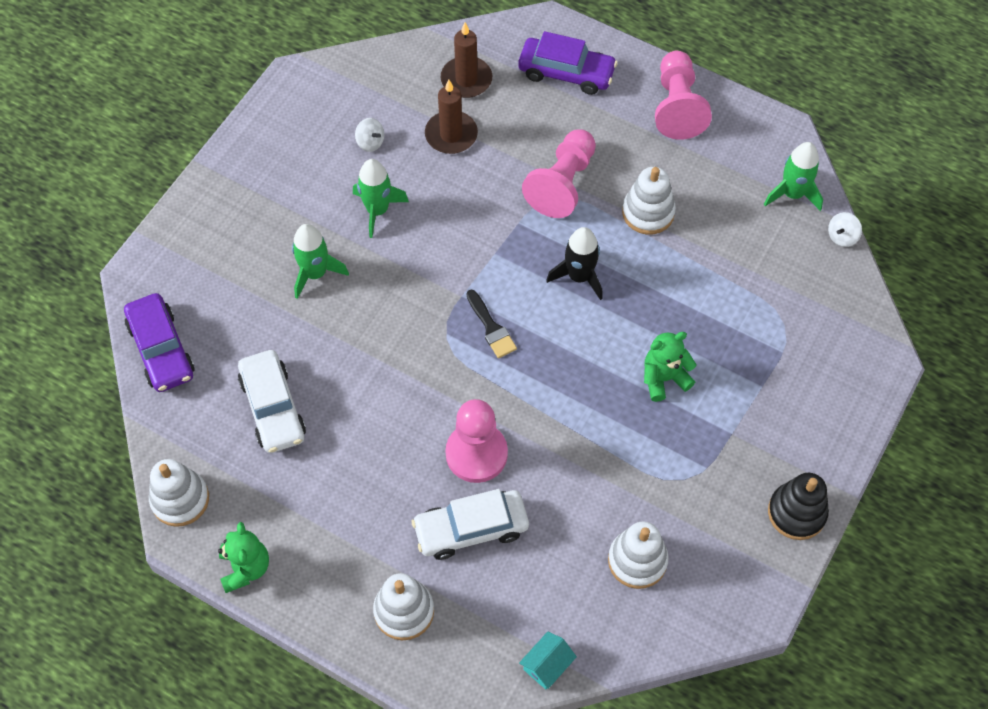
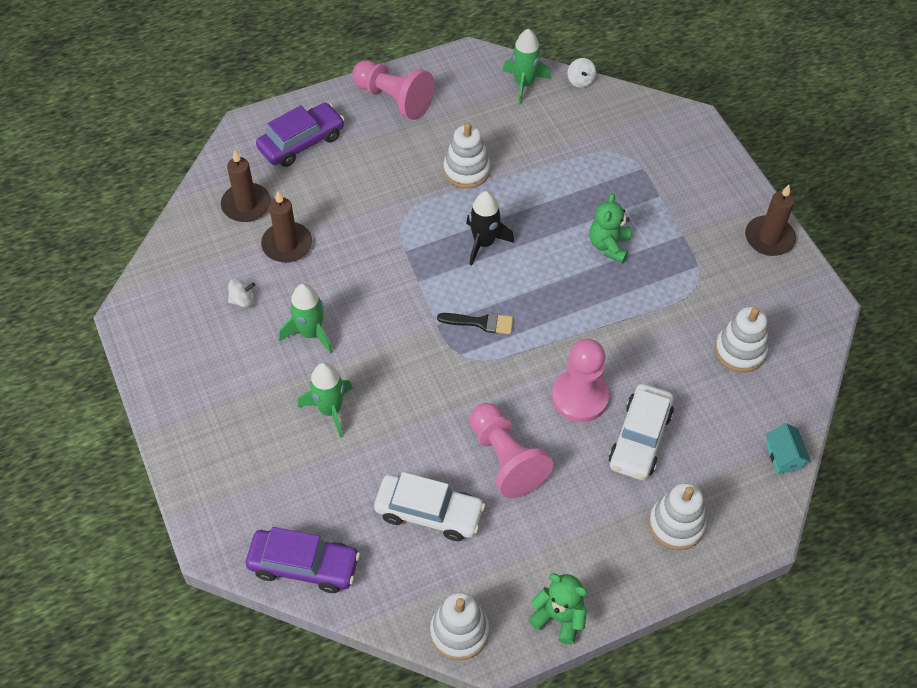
camera: 55 degrees left, 5 degrees down
pink pawn [522,129,596,218] -> pink pawn moved to [469,403,553,498]
black stacking toy [768,473,829,540] -> brown candle [745,185,796,256]

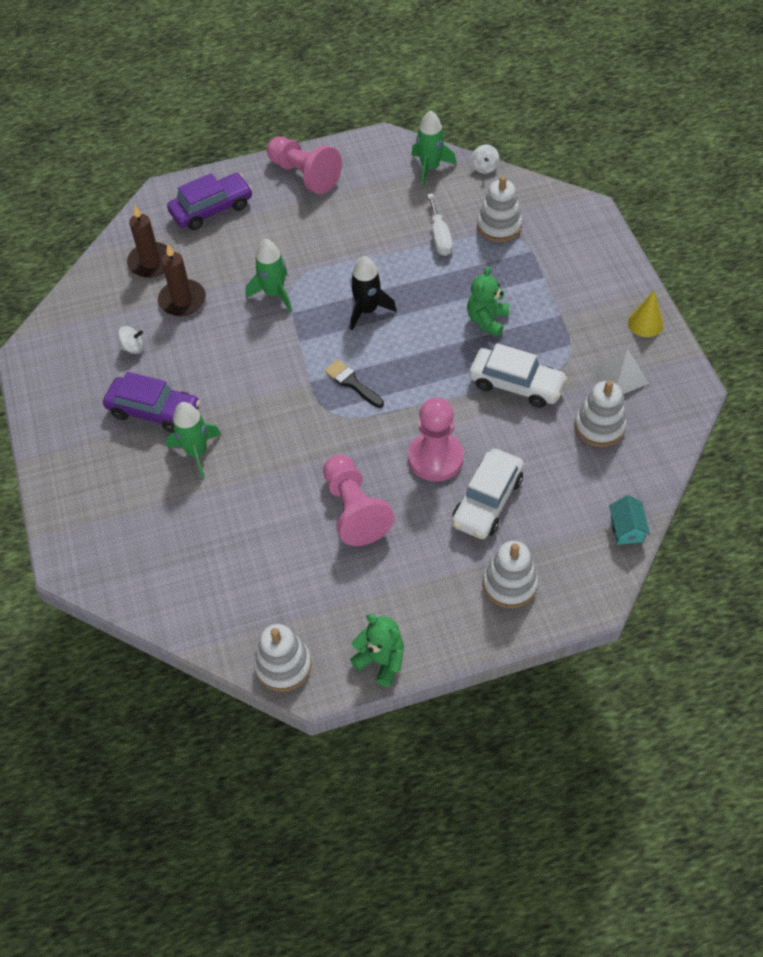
camera: 10 degrees right, 0 degrees up
purple car [246,527,360,593] -> purple car moved to [103,372,200,433]
green rocket [279,283,333,354] -> green rocket moved to [246,239,292,311]
white car [374,472,485,541] -> white car moved to [469,343,567,408]
black brush [437,313,513,334] -> black brush turned 150 degrees counterclockwise [324,360,384,408]
white stacking toy [443,123,490,188] -> white stacking toy moved to [477,176,522,242]
brown candle [745,185,796,256] -> yellow cone [628,290,664,337]
none -> white screwdriver [427,194,453,256]
none -> white pyramid [593,348,649,395]

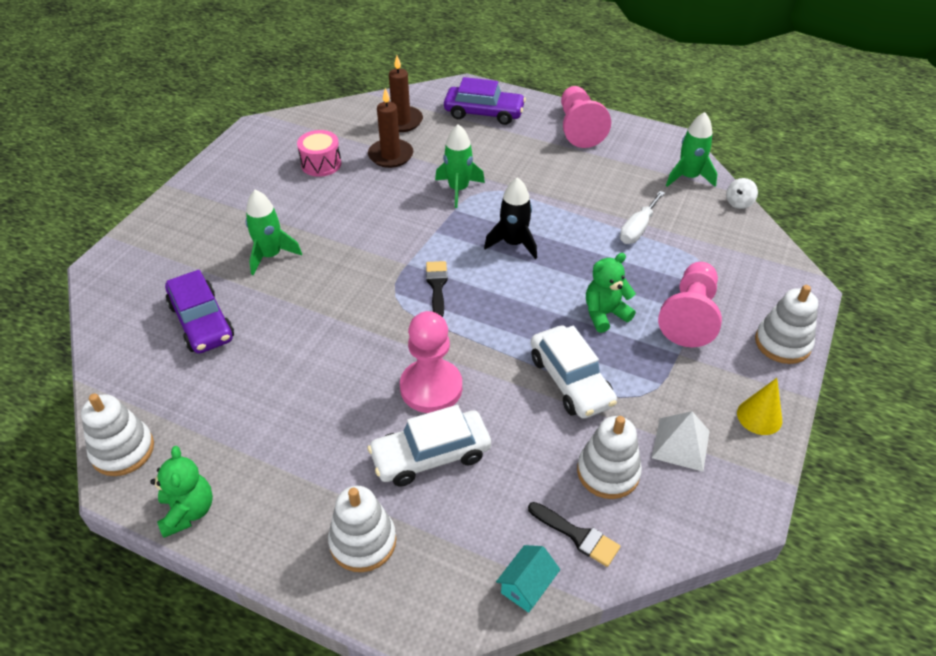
camera: 40 degrees right, 10 degrees down
purple car [103,372,200,433] -> purple car moved to [165,270,234,354]
white spinning top [118,326,144,354] -> pink drum [297,130,341,177]
pink pawn [323,455,395,546] -> pink pawn moved to [658,262,722,347]
white stacking toy [477,176,522,242] -> white stacking toy moved to [755,285,818,364]
none -> black brush [528,502,620,567]

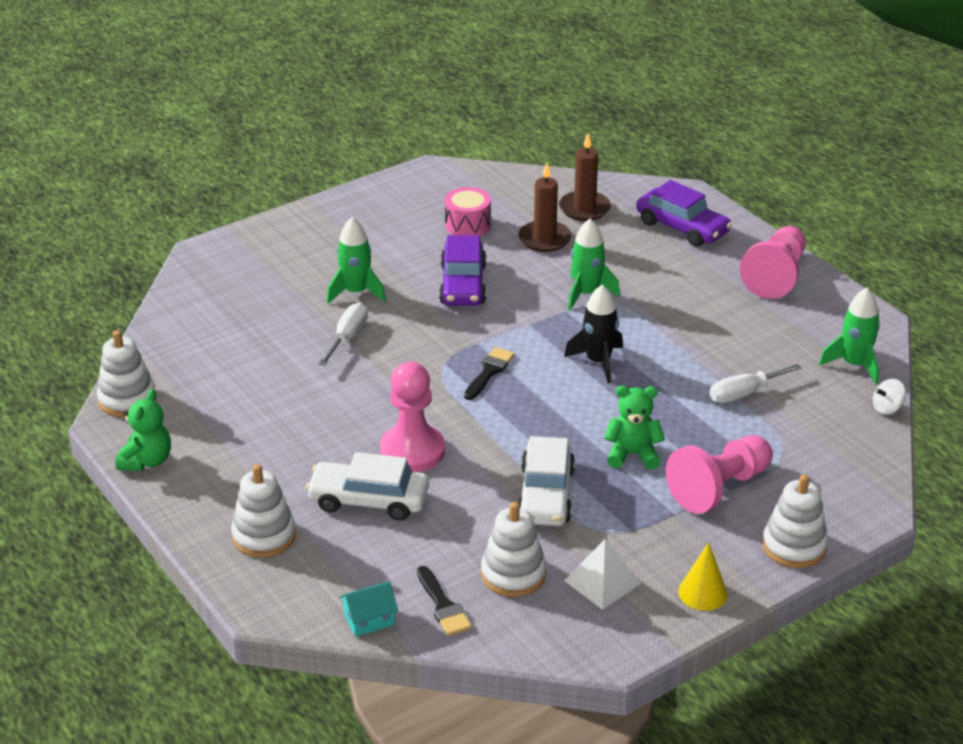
camera: 30 degrees right, 10 degrees down
purple car [165,270,234,354] -> purple car moved to [439,235,486,306]
none -> white screwdriver [318,303,368,366]

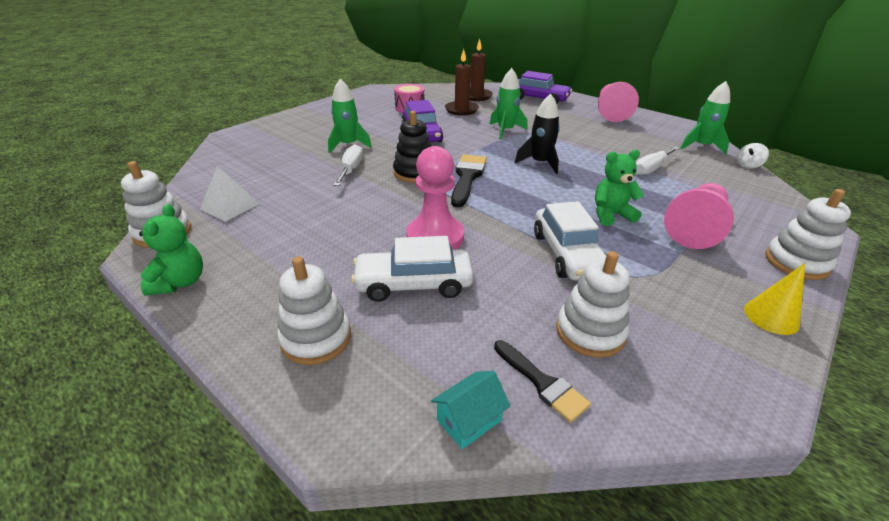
camera: 15 degrees left, 0 degrees up
black brush [464,347,515,400] -> black brush [451,154,487,207], size x1.54
white pyramid [564,539,641,610] -> white pyramid moved to [200,166,260,222]
none -> black stacking toy [393,111,431,183]

